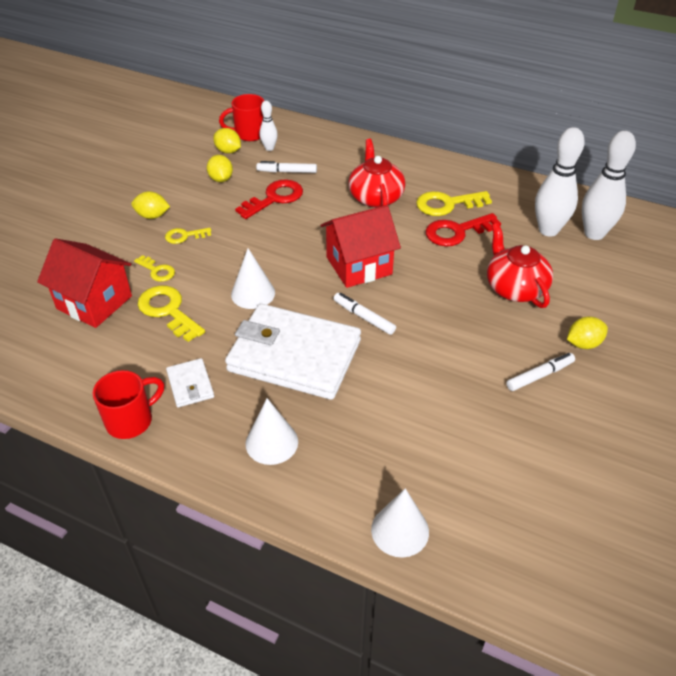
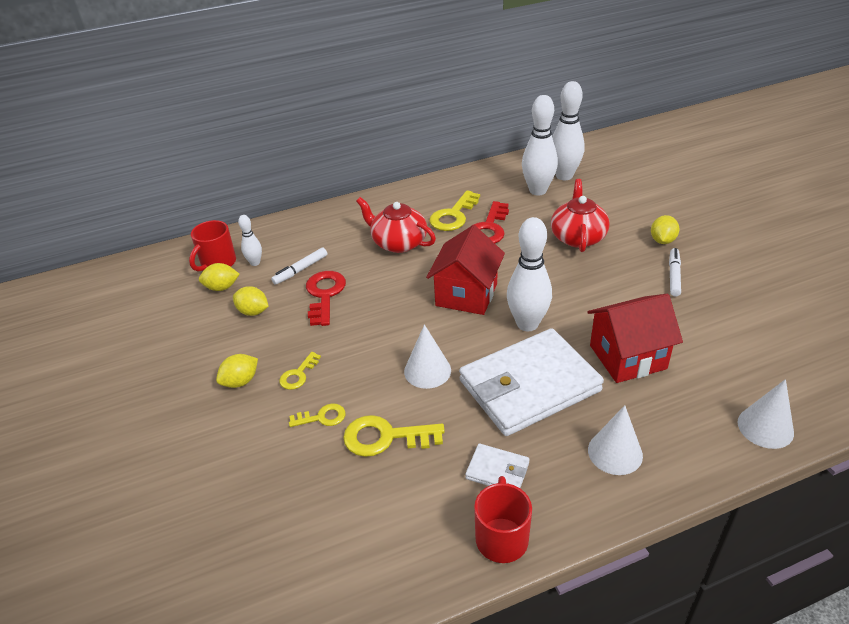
camera: 45 degrees left, 5 degrees down
red house [37,238,132,328] -> red house moved to [588,294,683,383]
white marker [333,293,396,335] -> white bowling pin [507,217,552,331]
red teapot [487,223,553,308] -> red teapot turned 75 degrees clockwise [551,179,609,252]

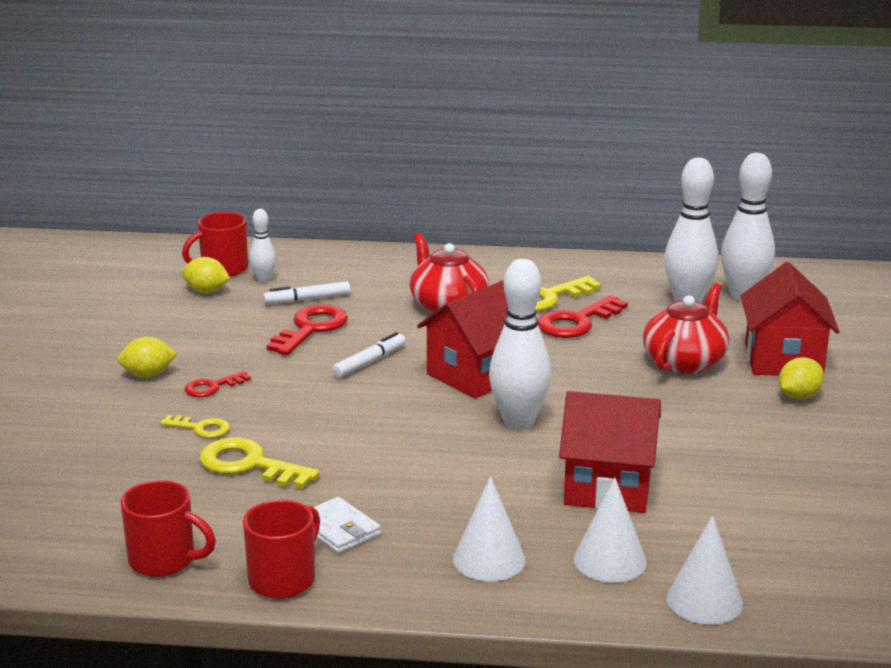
camera: 25 degrees right, 15 degrees down
yellow lemon [233,286,269,316] -> none
yellow key [279,352,321,390] -> red key [185,371,251,397]
white cone [404,324,451,389] -> white cone moved to [574,478,647,583]
white wallet [459,328,604,436] -> none
white marker [669,248,681,296] -> white marker moved to [332,332,406,378]
none -> red mug [121,480,216,577]
none -> red house [741,262,840,376]

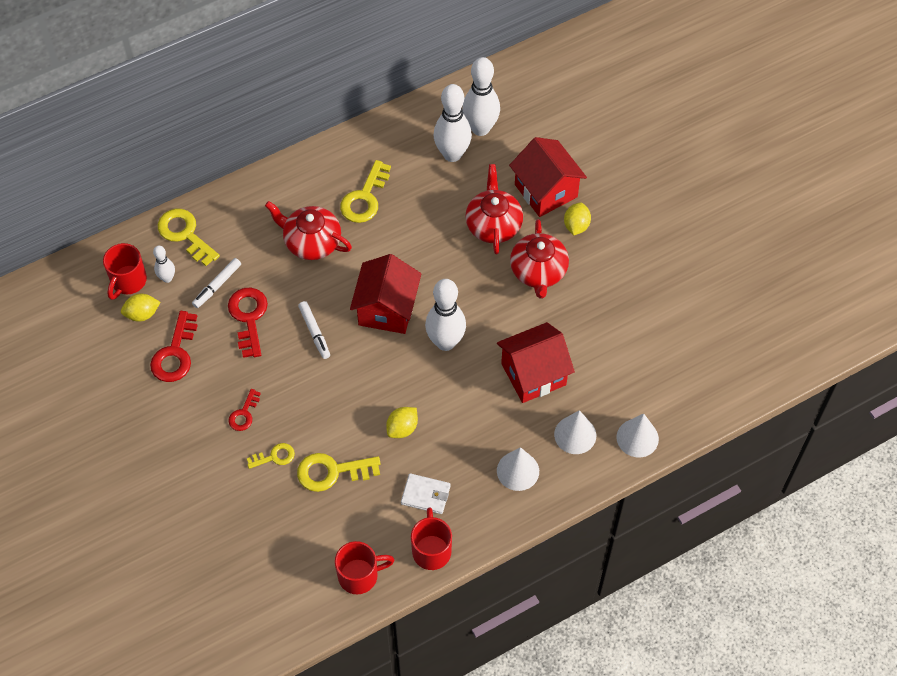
camera: 35 degrees left, 35 degrees up
yellow lemon [118,337,177,377] -> yellow lemon moved to [386,407,418,438]
white marker [332,332,406,378] -> white marker turned 150 degrees clockwise [298,301,330,359]
red key [538,295,628,338] -> red key moved to [150,311,197,382]
none -> yellow key [157,209,220,266]
none -> red teapot [510,219,569,298]

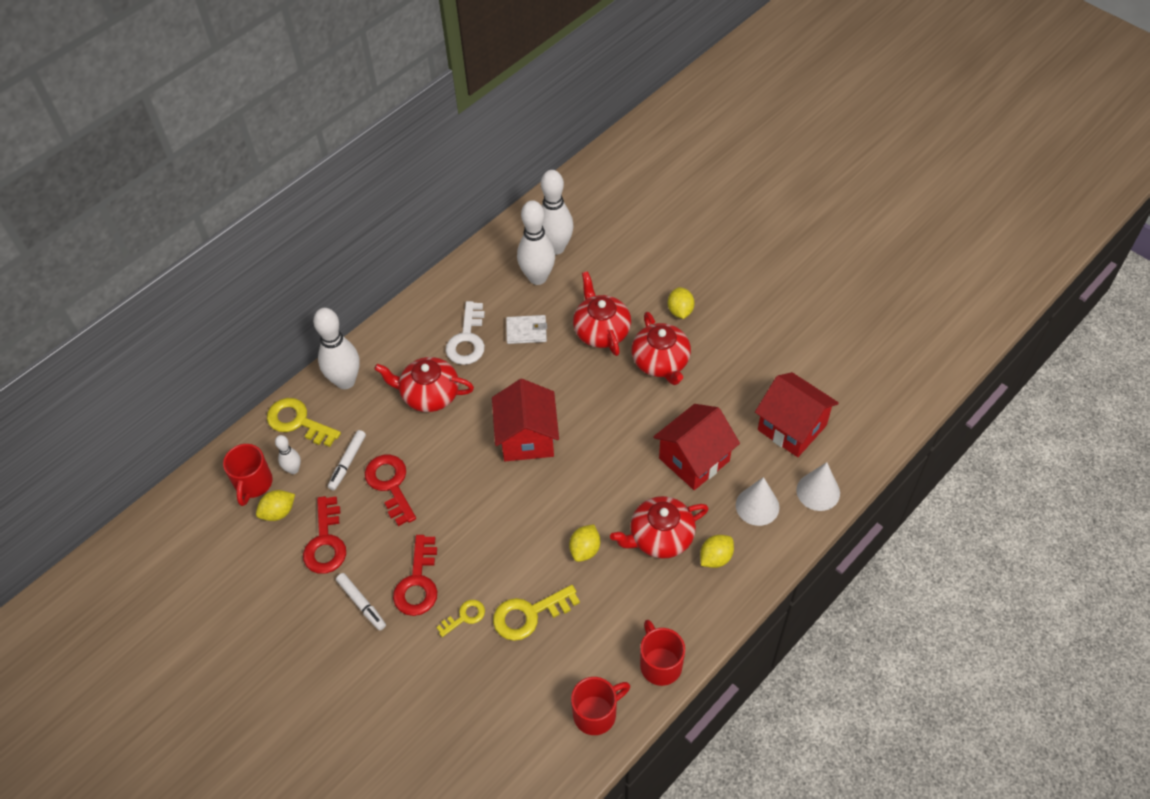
camera: 15 degrees left, 5 degrees down
red key [229,389,261,431] -> red key [393,535,437,616], size x1.72
white marker [298,301,330,359] -> white marker moved to [336,573,386,631]
yellow key [340,160,391,223] -> white key [446,301,485,365]
white wallet [401,473,451,514] -> white wallet moved to [506,315,547,344]
white bowling pin [425,279,466,351] -> white bowling pin moved to [313,308,360,389]
white cone [497,447,539,491] -> yellow lemon [700,535,734,568]
red house [509,137,587,217] -> red house moved to [755,372,839,457]
none -> red teapot [610,496,709,559]

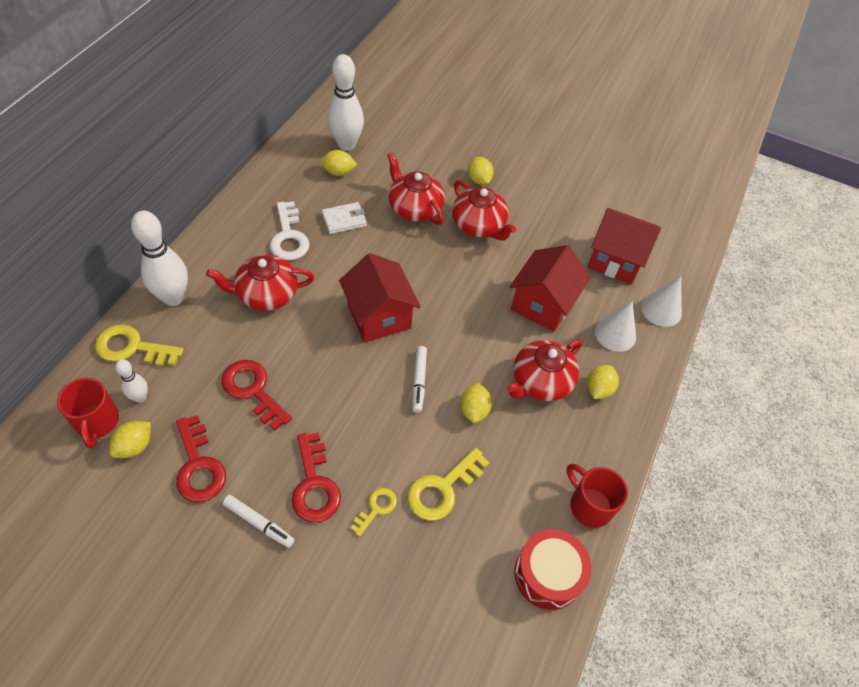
camera: 25 degrees left, 0 degrees up
white marker [328,430,366,491] -> white marker moved to [412,346,427,413]
white bowling pin [517,200,555,285] -> yellow lemon [320,150,357,176]
red mug [571,677,630,735] -> red drum [514,529,592,610]

